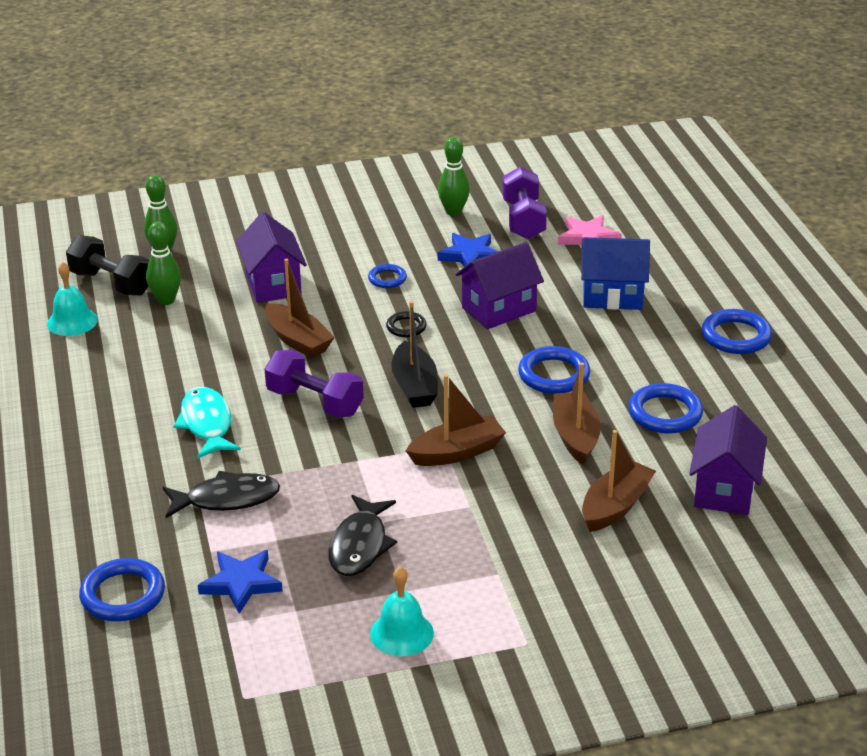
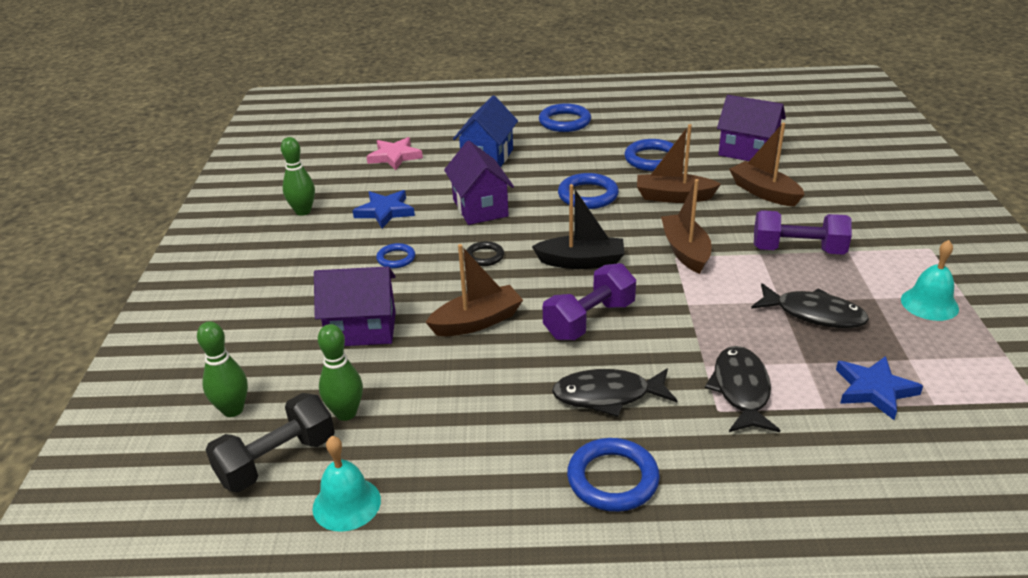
camera: 75 degrees left, 0 degrees up
blue ring [79,558,165,621] -> blue ring moved to [567,438,660,512]
turquoise fish [173,387,241,459] -> black fish [552,368,677,417]
purple dumbbell [502,167,547,239] -> purple dumbbell moved to [754,210,852,255]

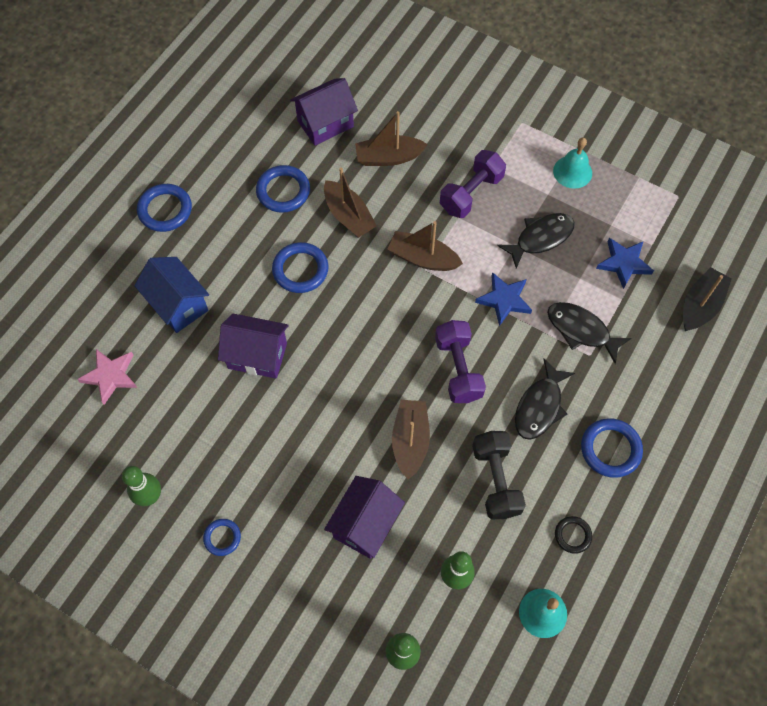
camera: 60 degrees left, 30 degrees up
black dumbbell [205,393,335,492] -> black dumbbell moved to [472,431,526,519]
blue star [352,190,415,228] -> blue star moved to [475,272,532,326]
blue ring [376,243,415,268] -> blue ring moved to [203,519,241,556]
black ring [466,241,504,266] -> black ring moved to [555,516,592,554]
black boat [532,184,624,269] -> black boat moved to [683,267,732,331]
brown boat [637,124,721,203] -> brown boat turned 75 degrees counterclockwise [324,168,377,238]

